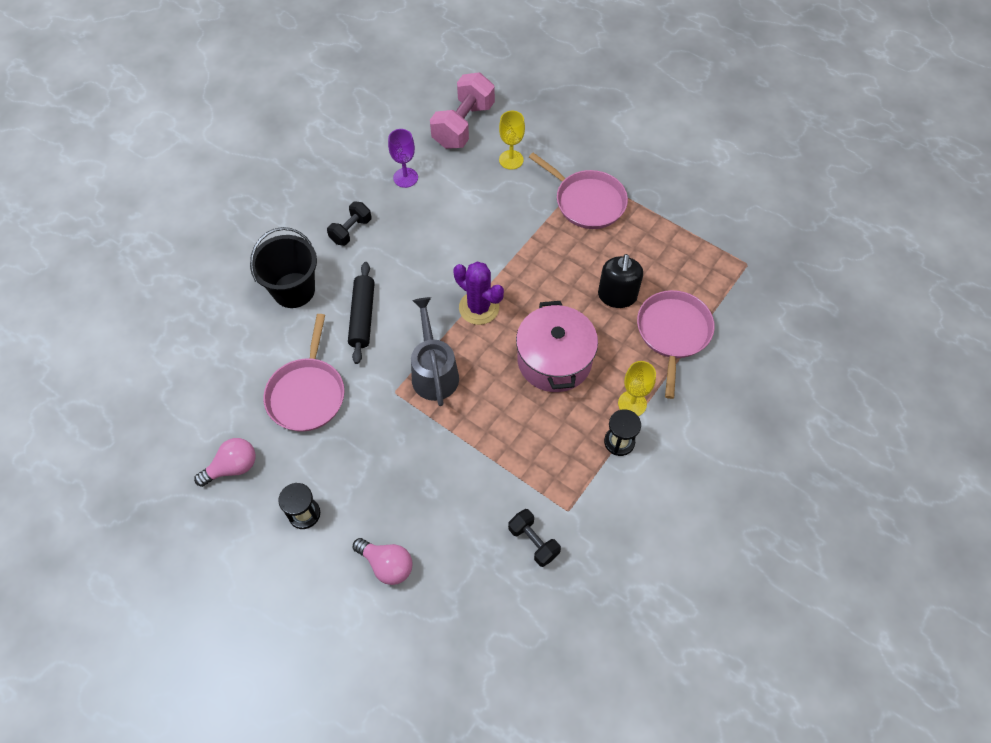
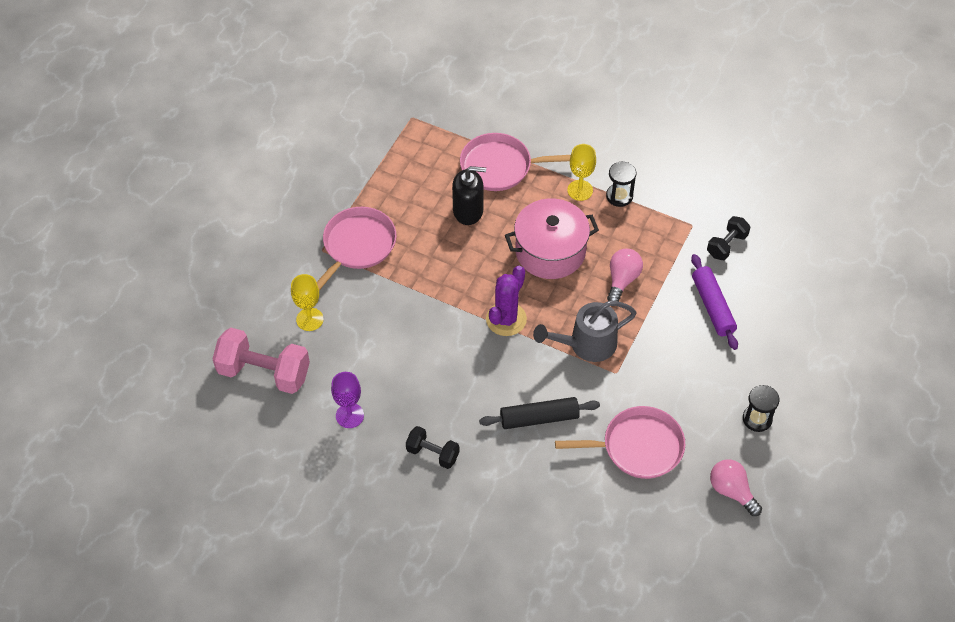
camera: 100 degrees left, 5 degrees down
black bucket [250,227,317,308] -> none
pink light bulb [353,538,412,585] -> pink light bulb moved to [607,248,643,301]
none -> purple rolling pin [691,254,738,350]

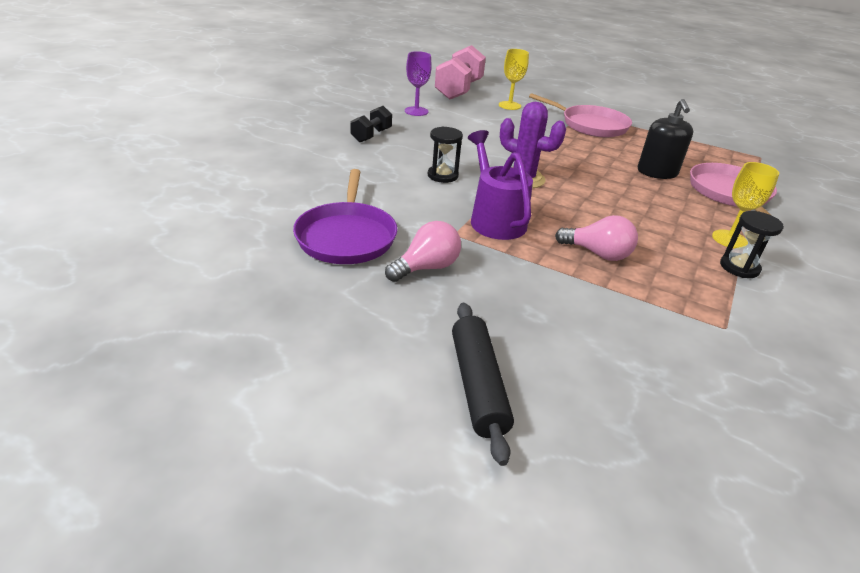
camera: 90 degrees right, 20 degrees down
black rolling pin [479,397,600,429] -> black rolling pin moved to [452,303,514,466]
pink pot [505,198,599,279] -> none
grey watering can [533,301,637,362] -> purple watering can [468,130,533,240]
pink pan [555,406,685,479] -> purple pan [293,169,397,264]
purple rolling pin [691,254,738,350] -> none
black dumbbell [707,216,751,260] -> none
pink light bulb [710,459,762,516] -> pink light bulb moved to [385,221,461,282]
black hourglass [743,385,779,432] -> black hourglass moved to [428,127,463,183]

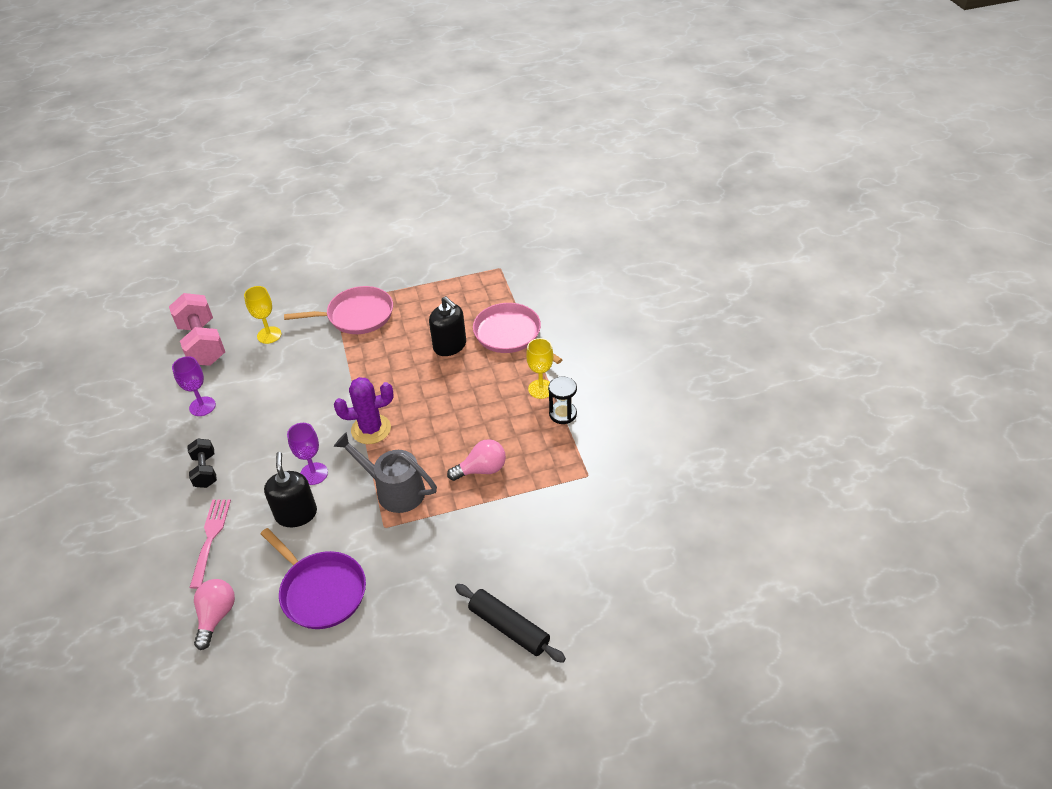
camera: 40 degrees left, 10 degrees up
pink light bulb [385,221,461,282] -> pink light bulb moved to [194,579,235,650]
black hourglass [428,127,463,183] -> purple goblet [287,423,328,485]
purple watering can [468,130,533,240] -> grey watering can [334,432,437,513]
none -> pink fork [190,499,231,589]
none -> black soap dispenser [264,452,317,527]

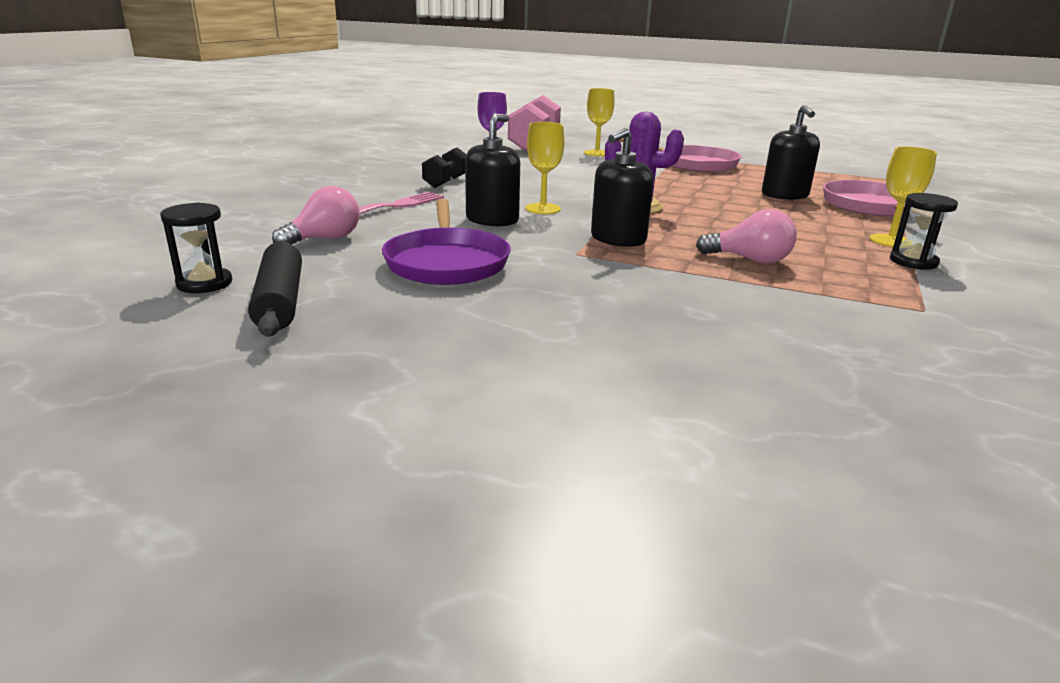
camera: 35 degrees right, 20 degrees down
purple goblet [287,423,328,485] -> yellow goblet [525,122,564,214]
grey watering can [334,432,437,513] -> black soap dispenser [591,128,654,247]
black rolling pin [455,584,566,663] -> black rolling pin moved to [248,242,302,337]
none -> black hourglass [160,203,232,293]

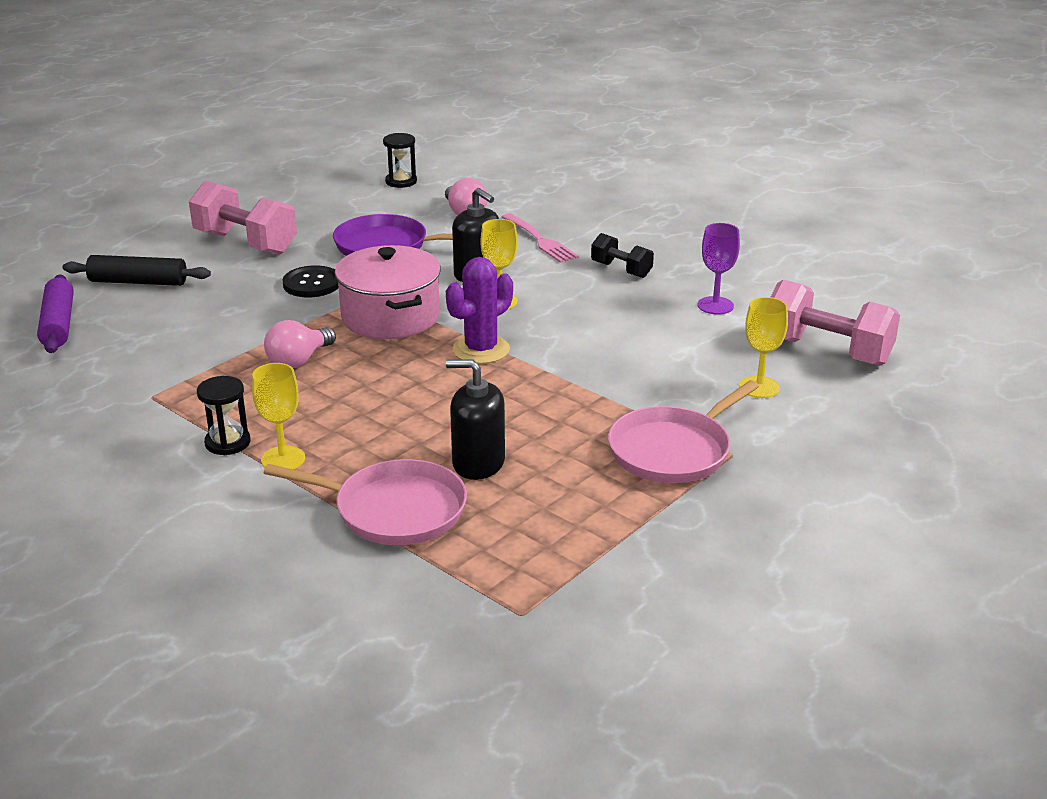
camera: 110 degrees right, 5 degrees up
black rolling pin [248,242,302,337] -> black rolling pin moved to [63,255,211,286]
black soap dispenser [591,128,654,247] -> pink pot [335,245,441,339]
none -> purple rolling pin [37,274,74,353]
none -> pink dumbbell [189,180,297,255]
none -> black button [283,265,339,297]

